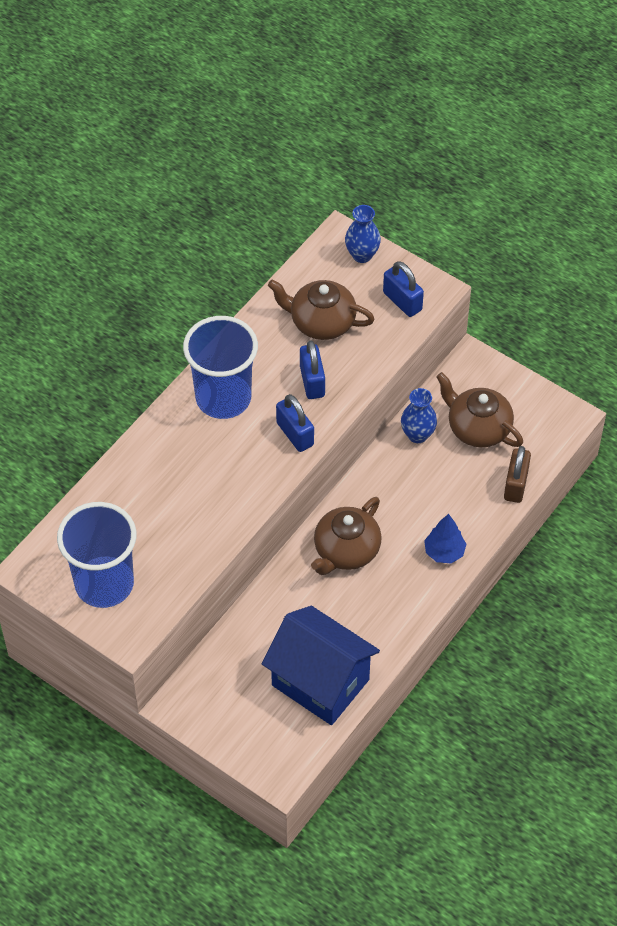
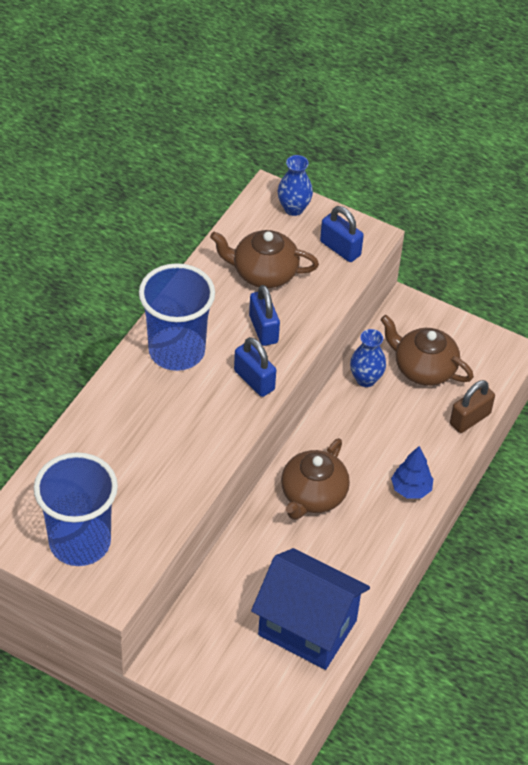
camera: 10 degrees left, 5 degrees down
brown padlock [504,446,531,503] -> brown padlock turned 45 degrees clockwise [450,380,495,433]

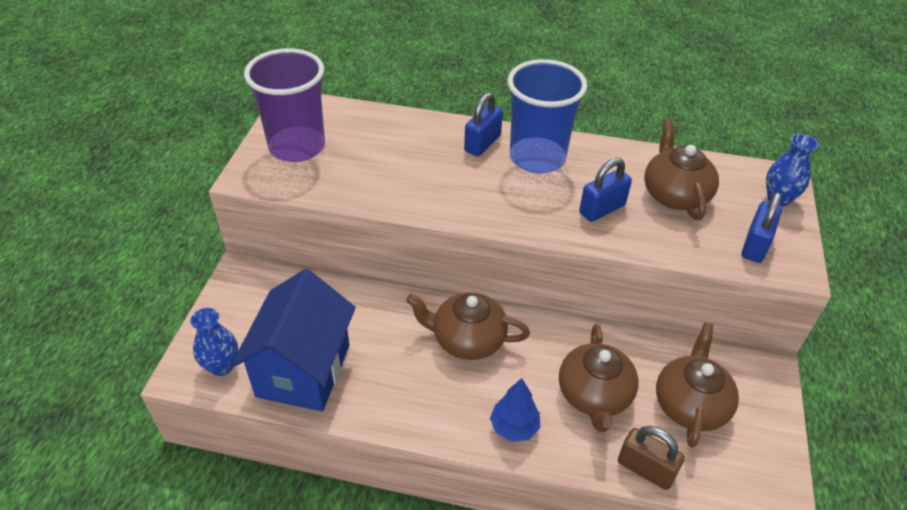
camera: 75 degrees right, 5 degrees down
blue cup [34,452,118,566] -> purple cup [244,48,325,162]
blue padlock [234,337,276,397] -> blue padlock moved to [464,92,503,156]
blue vase [350,329,386,387] -> blue vase moved to [190,308,238,376]
none -> brown teapot [559,324,639,432]

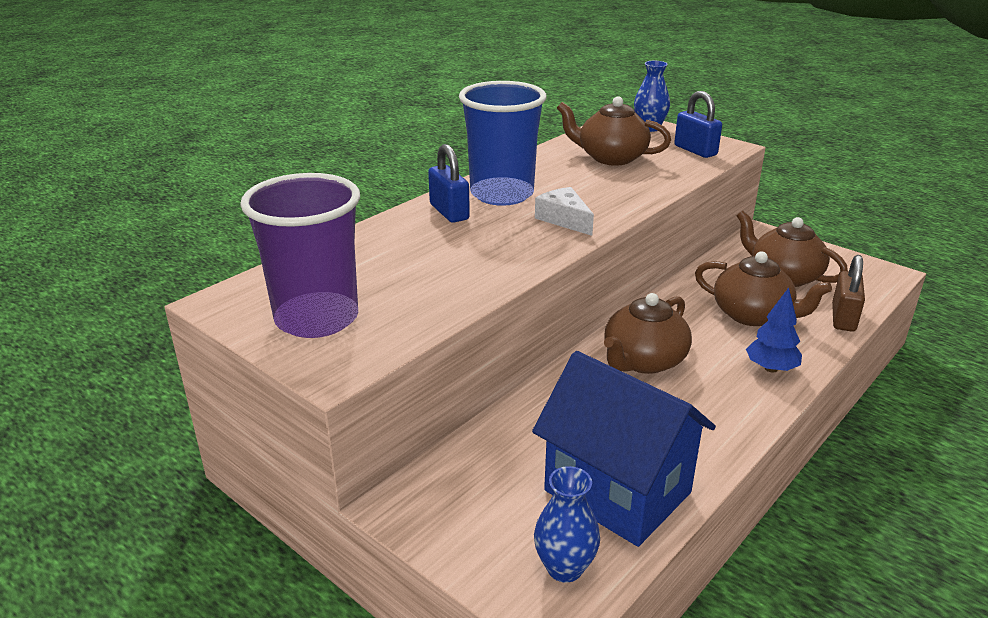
camera: 60 degrees left, 15 degrees down
blue padlock [579,158,632,222] -> none
brown padlock [618,426,685,490] -> brown padlock turned 45 degrees counterclockwise [832,255,865,332]
none -> white cheese [535,187,594,236]

